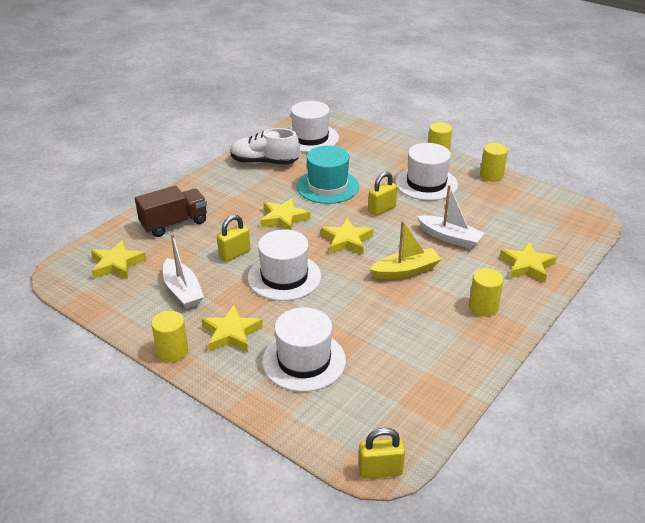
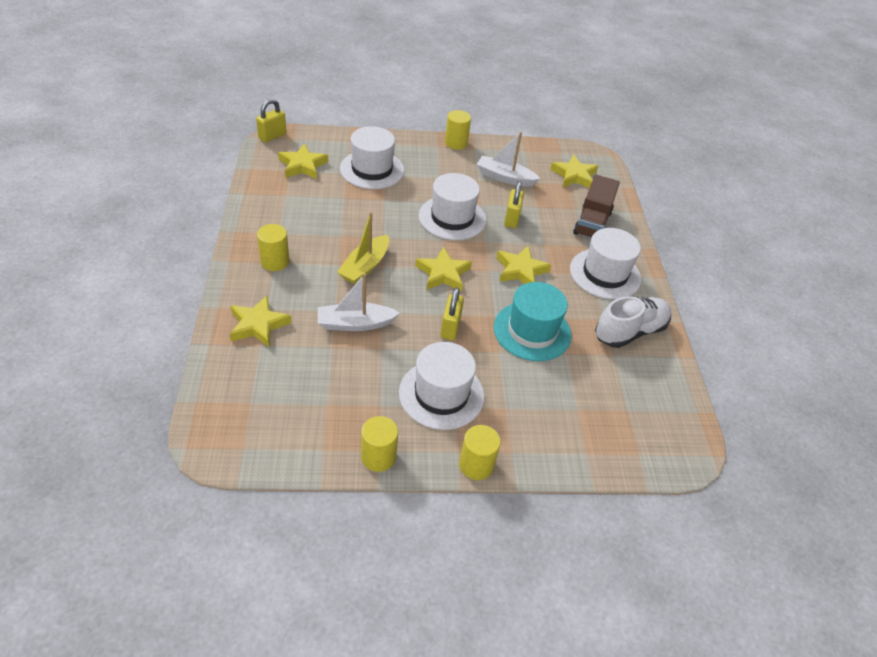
camera: 135 degrees right, 10 degrees up
yellow star [201,305,263,352] -> yellow star moved to [278,144,328,179]
white hat [289,101,339,152] -> white hat moved to [570,228,641,299]

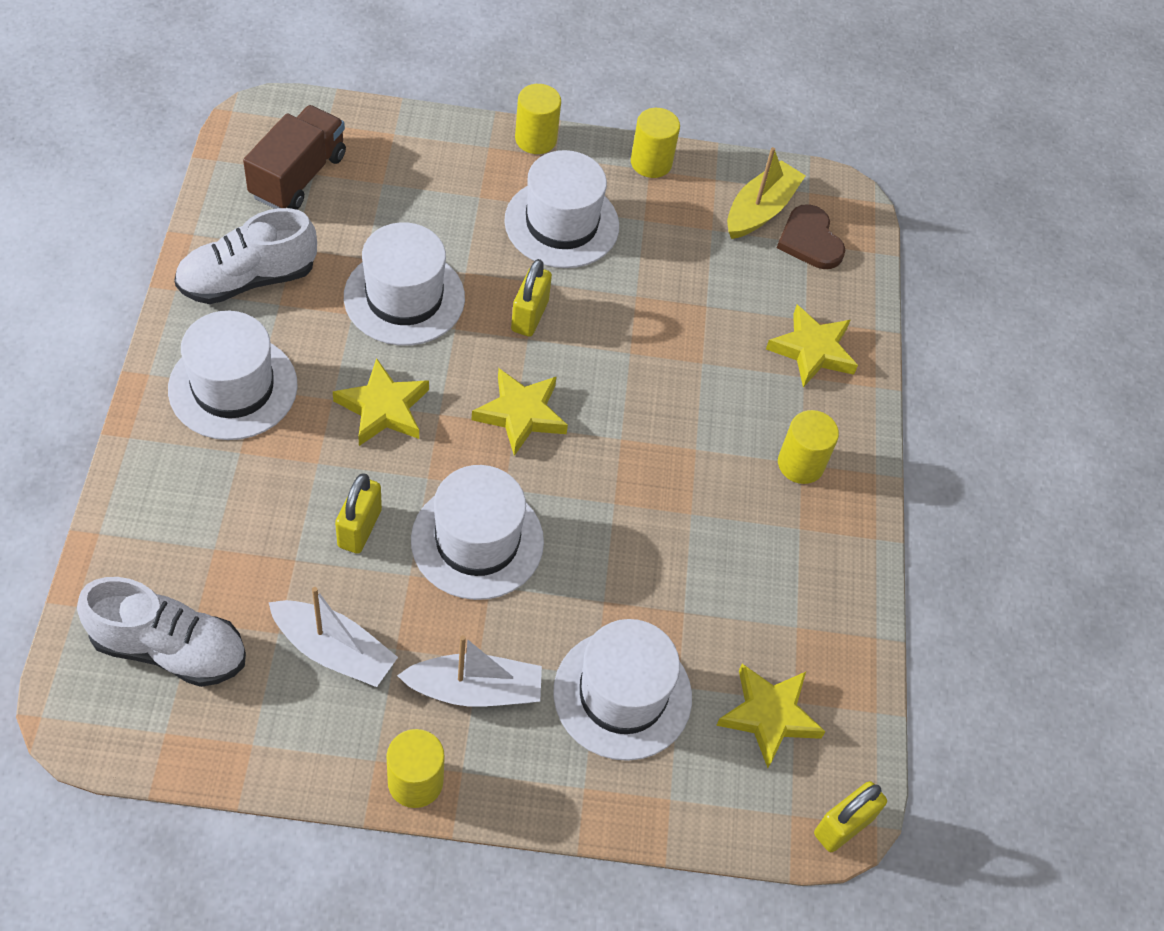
camera: 175 degrees left, 10 degrees up
white boat [318,273,400,331] -> white boat moved to [397,635,542,707]
yellow boat [337,212,389,284] -> yellow boat moved to [727,147,806,239]
turquoise hat [494,282,572,361] -> white hat [344,222,465,346]
yellow star [550,154,598,188] -> white shoe [77,577,246,687]
brown truck [573,175,620,238] -> brown truck moved to [243,105,346,210]
none -> brown heart [777,204,845,269]

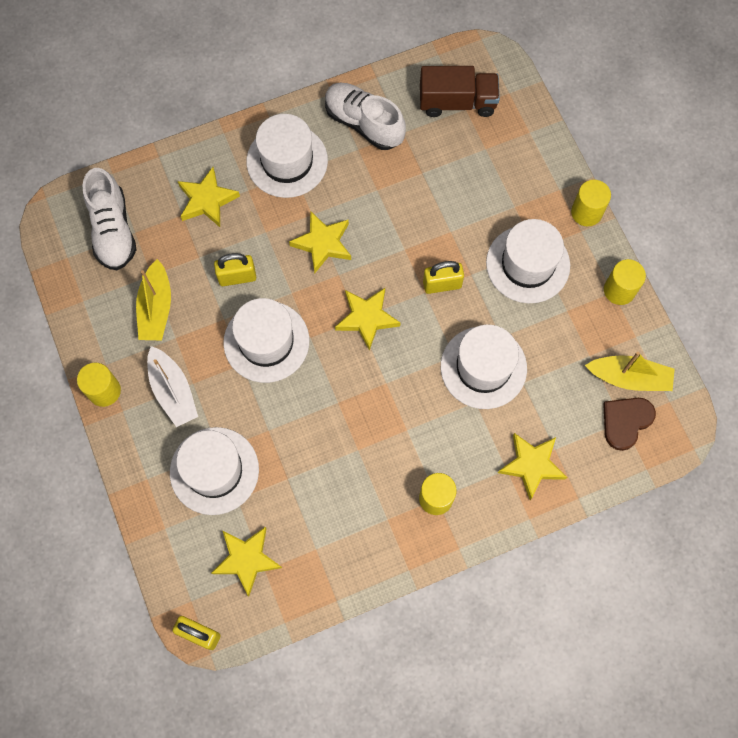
camera: 70 degrees right, 15 degrees up
white boat [268,587,398,687] -> yellow boat [136,259,171,340]
white hat [344,222,465,346] -> white hat moved to [441,325,527,409]
none -> yellow star [177,167,240,227]

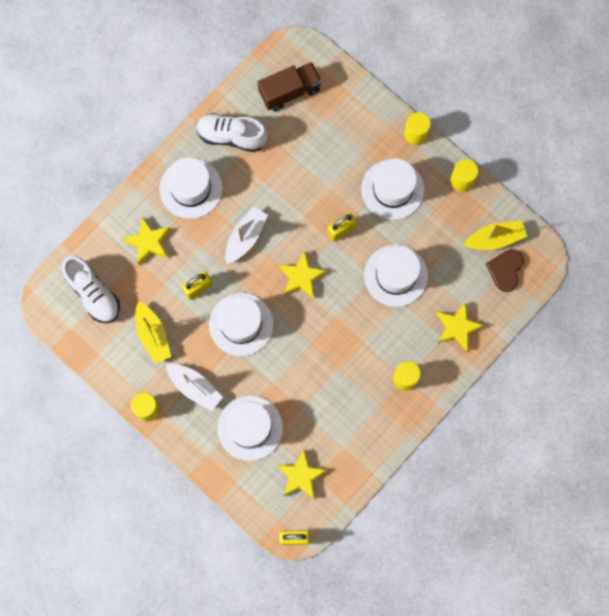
camera: 25 degrees left, 5 degrees up
yellow star [289,211,351,273] -> white boat [225,207,268,264]

